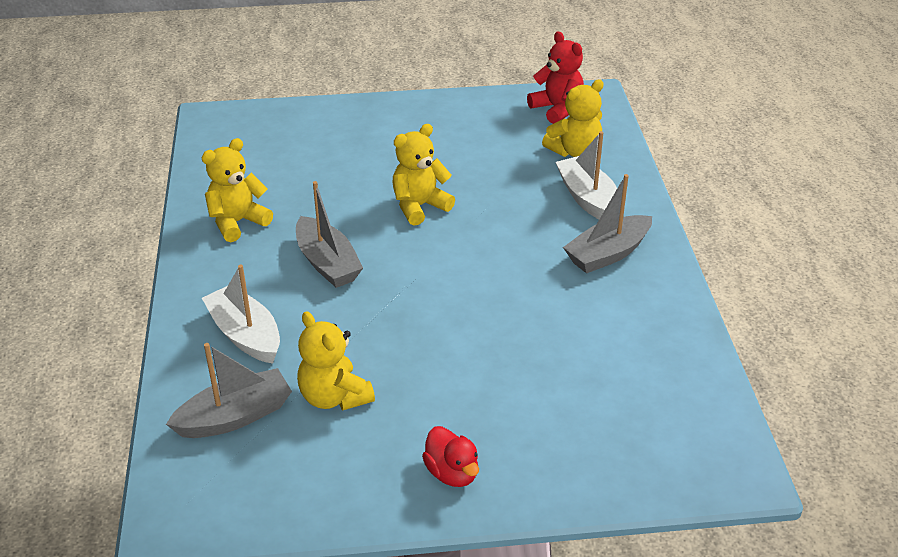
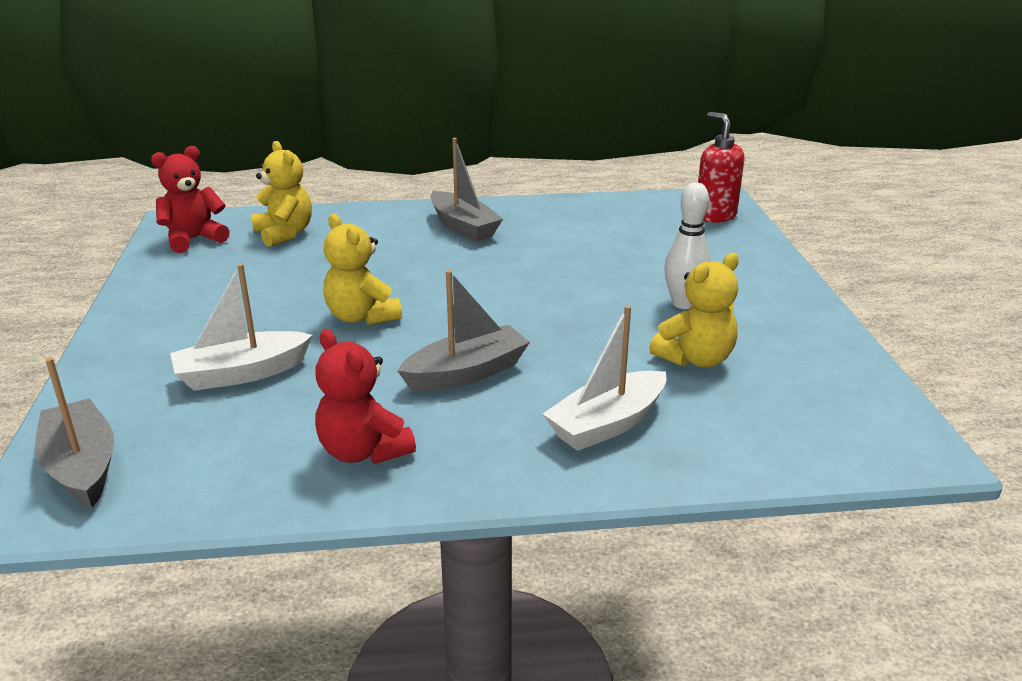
camera: 90 degrees left, 10 degrees down
grey boat [166,343,292,438] -> grey boat moved to [35,357,114,508]
yellow teddy bear [202,138,273,242] -> red teddy bear [315,329,416,464]
red duck [422,426,479,487] -> none
white boat [556,131,617,219] -> white boat moved to [170,263,313,391]
none -> white bowling pin [664,182,711,309]
none -> red soap dispenser [698,112,744,223]

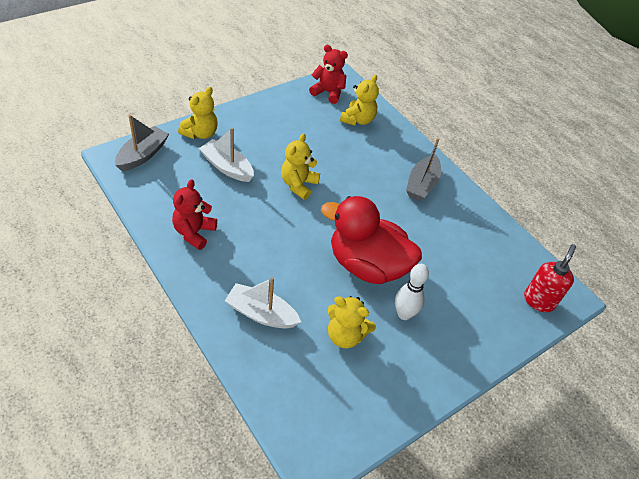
camera: 55 degrees right, 20 degrees up
grey boat [397,270,530,392] -> none
none -> yellow teddy bear [178,87,218,139]
none -> red duck [321,196,422,284]

